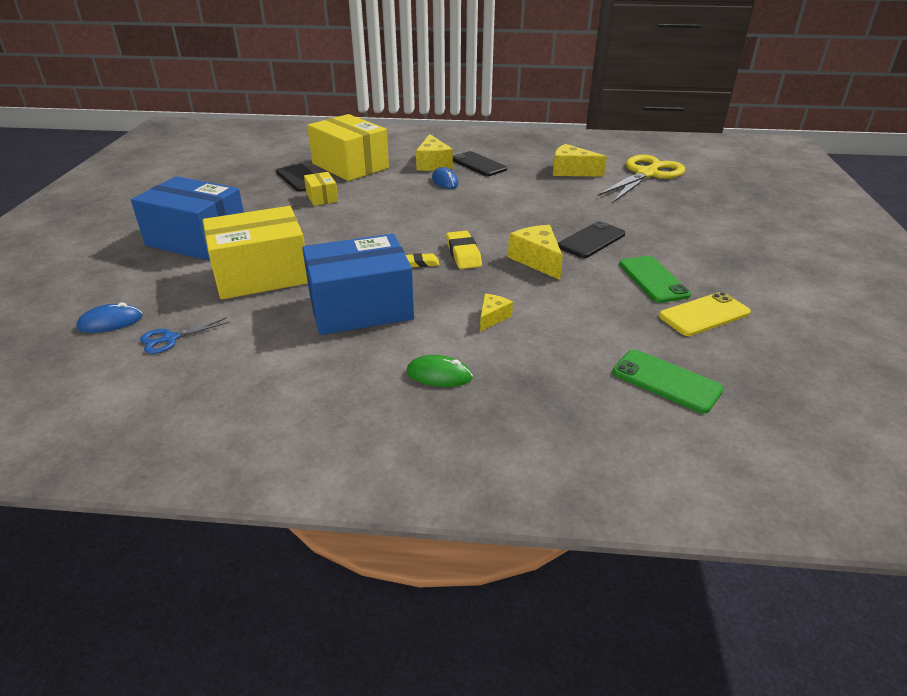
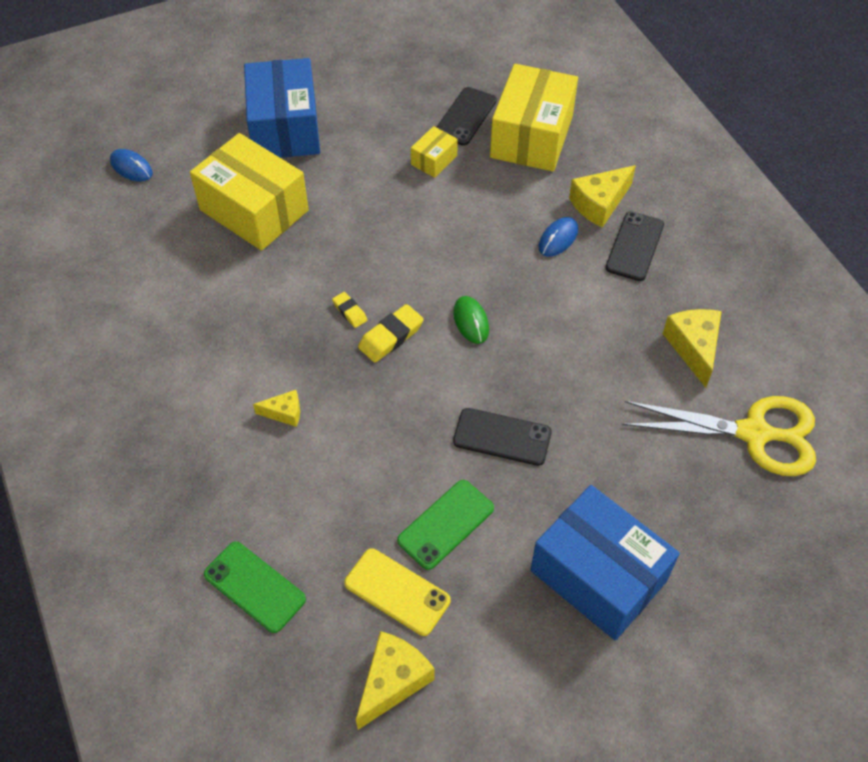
camera: 60 degrees right, 20 degrees up
blue scissors [140,317,230,354] -> none
blue box [302,234,414,335] -> blue box moved to [531,485,680,640]
green mouse [407,355,473,387] -> green mouse moved to [453,296,489,344]
yellow cheese [508,225,563,280] -> yellow cheese moved to [356,631,434,730]
green phone [612,349,724,413] -> green phone turned 60 degrees counterclockwise [204,542,306,633]

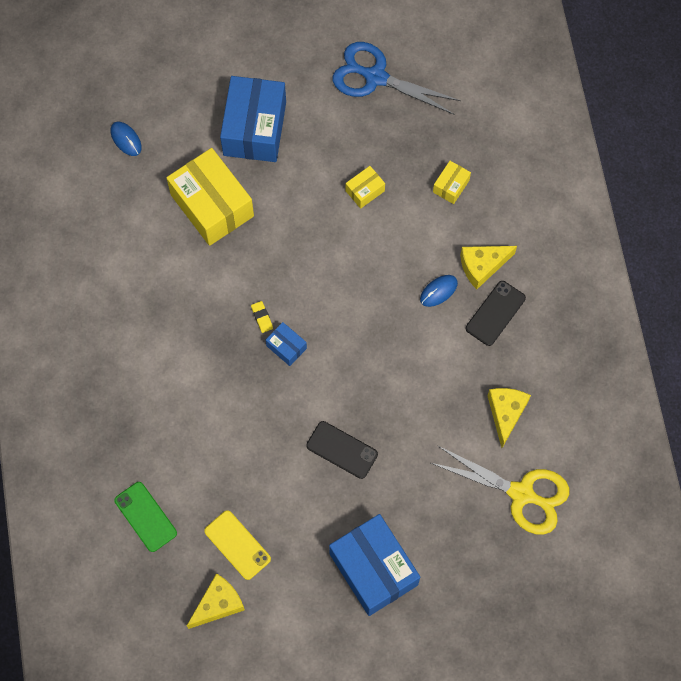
camera: 15 degrees right, 15 degrees up
yellow cheese [253,390,300,427] -> none
yellow eraser [358,304,424,362] -> blue box [266,322,307,366]
green phone [397,480,494,570] -> none
black phone [436,87,497,146] -> none
green mouse [453,296,489,344] -> none
yellow box [490,64,578,171] -> yellow box [433,161,471,204], size x0.45
none -> blue scissors [333,42,461,115]

